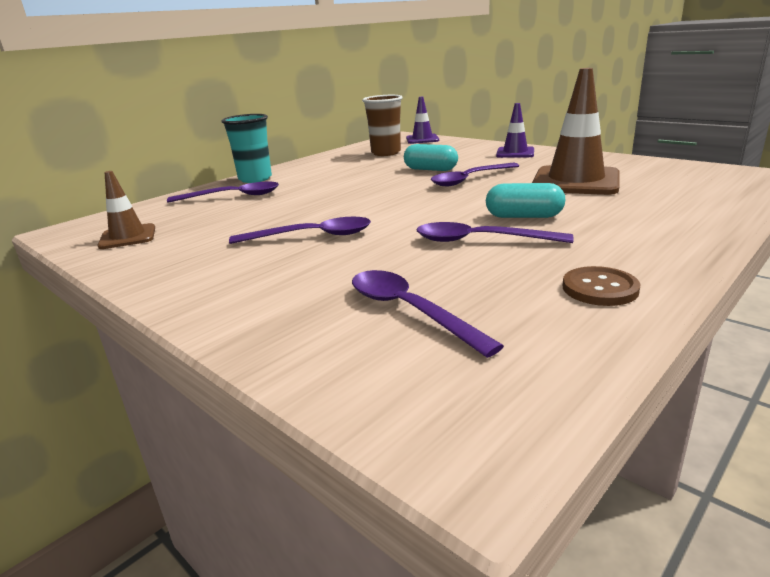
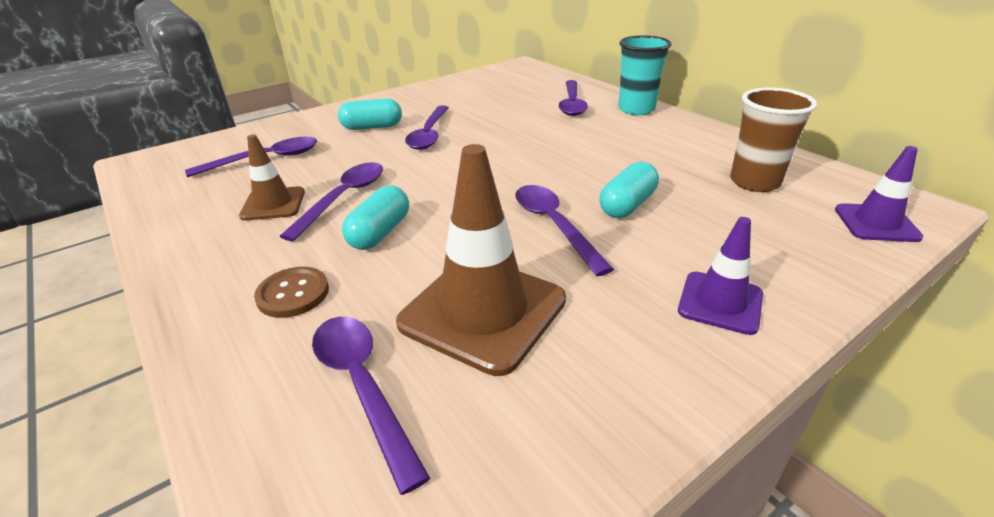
camera: 100 degrees right, 10 degrees up
brown traffic cone [98,171,155,249] -> brown traffic cone moved to [239,134,305,221]
brown button [563,266,641,306] -> brown button moved to [254,267,329,318]
none -> purple spoon [312,317,430,495]
none -> turquoise capsule [338,98,402,130]

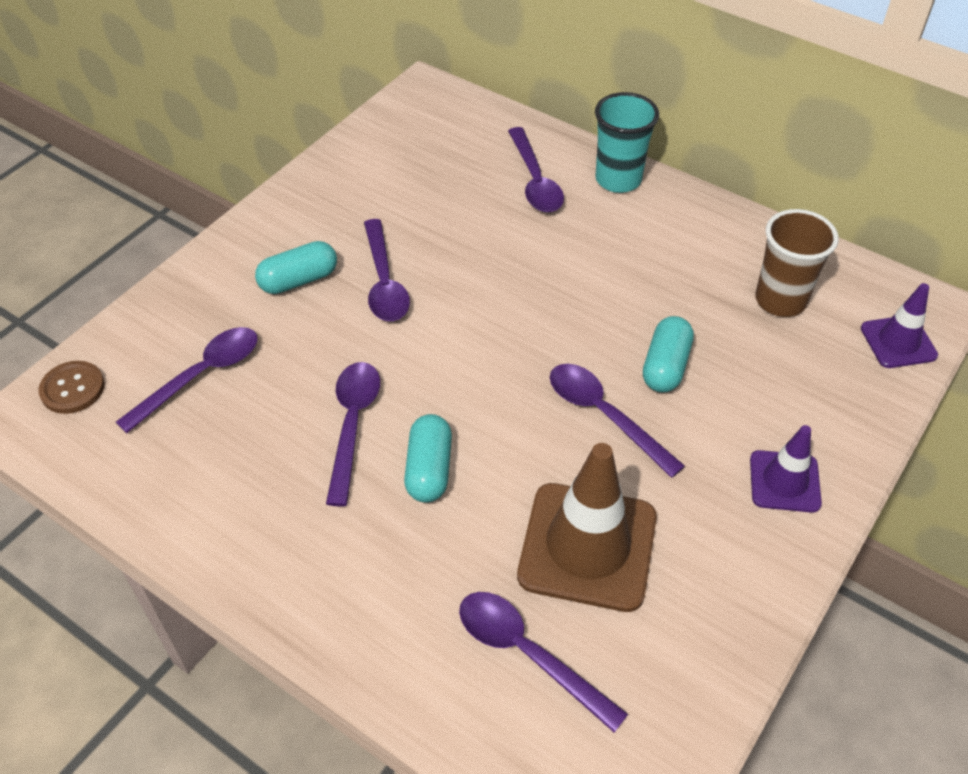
camera: 20 degrees left, 15 degrees up
brown traffic cone [239,134,305,221] -> none
brown button [254,267,329,318] -> brown button moved to [38,361,105,414]

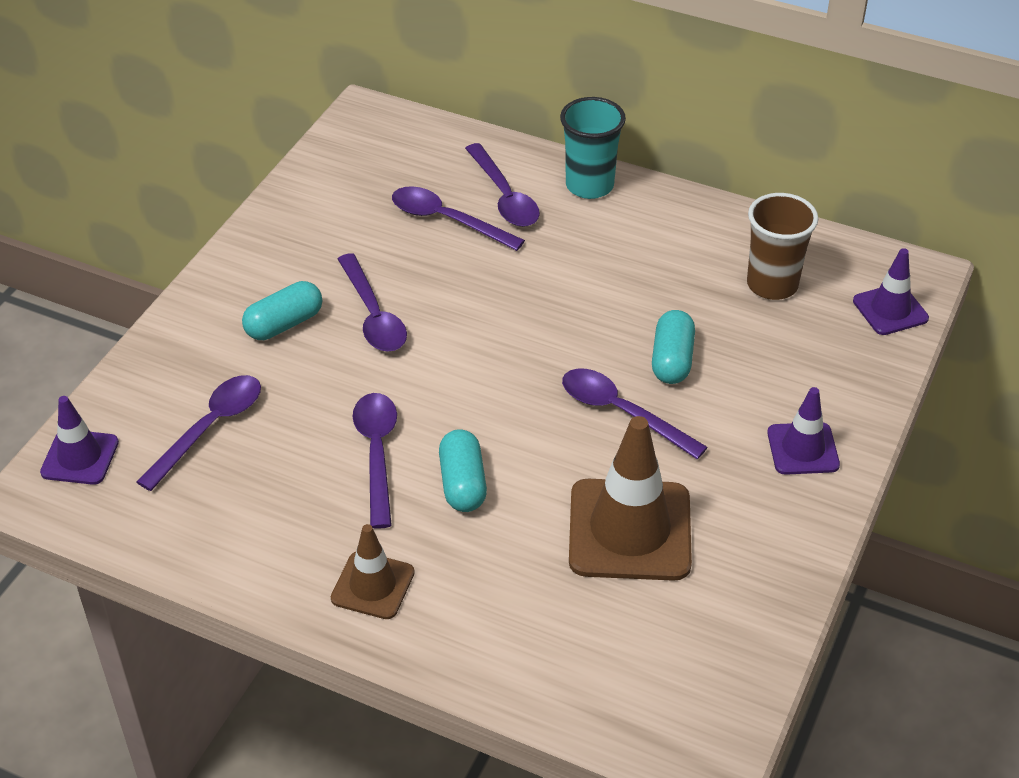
camera: 10 degrees left, 5 degrees down
brown button [38,361,105,414] -> purple traffic cone [40,396,119,485]
purple spoon [459,592,628,732] -> purple spoon moved to [392,186,525,251]
none -> brown traffic cone [331,524,415,619]

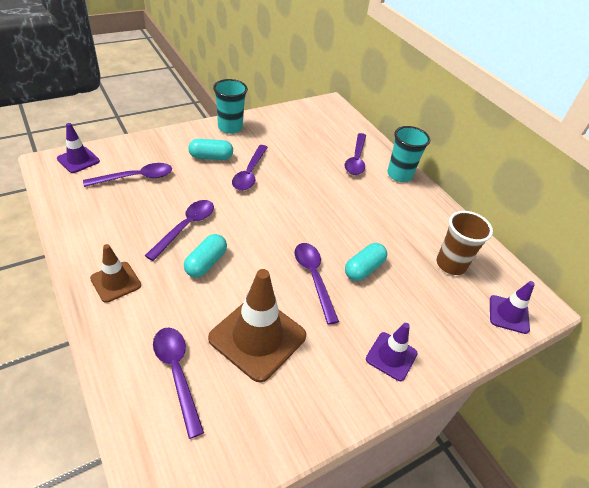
camera: 30 degrees right, 0 degrees up
purple spoon [392,186,525,251] -> purple spoon moved to [153,328,204,439]
none -> turquoise cup [213,79,248,134]

